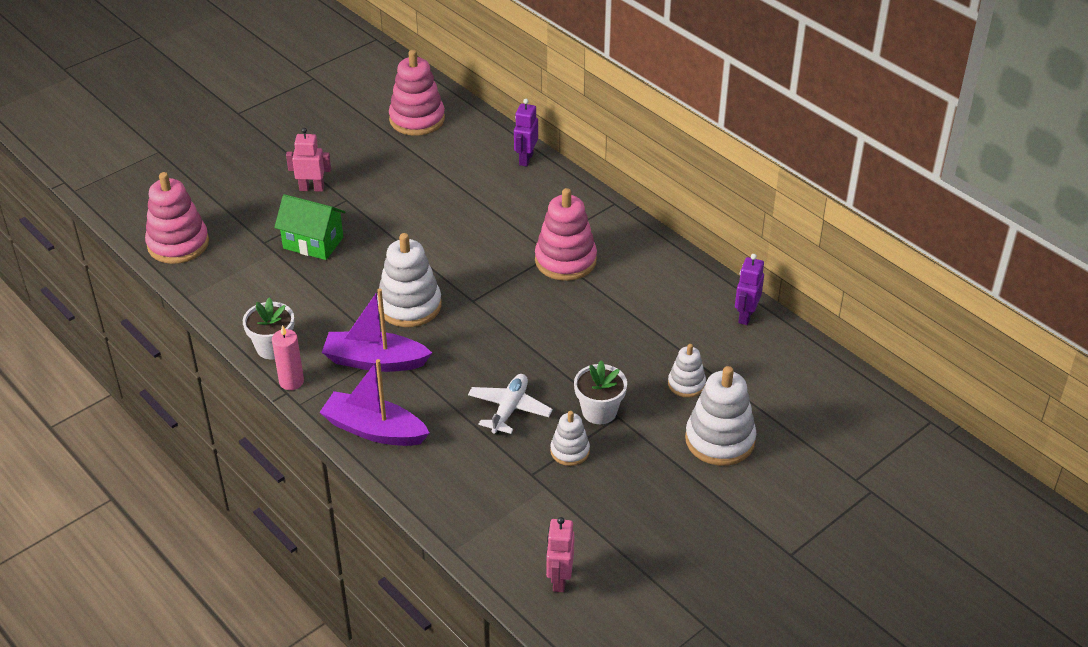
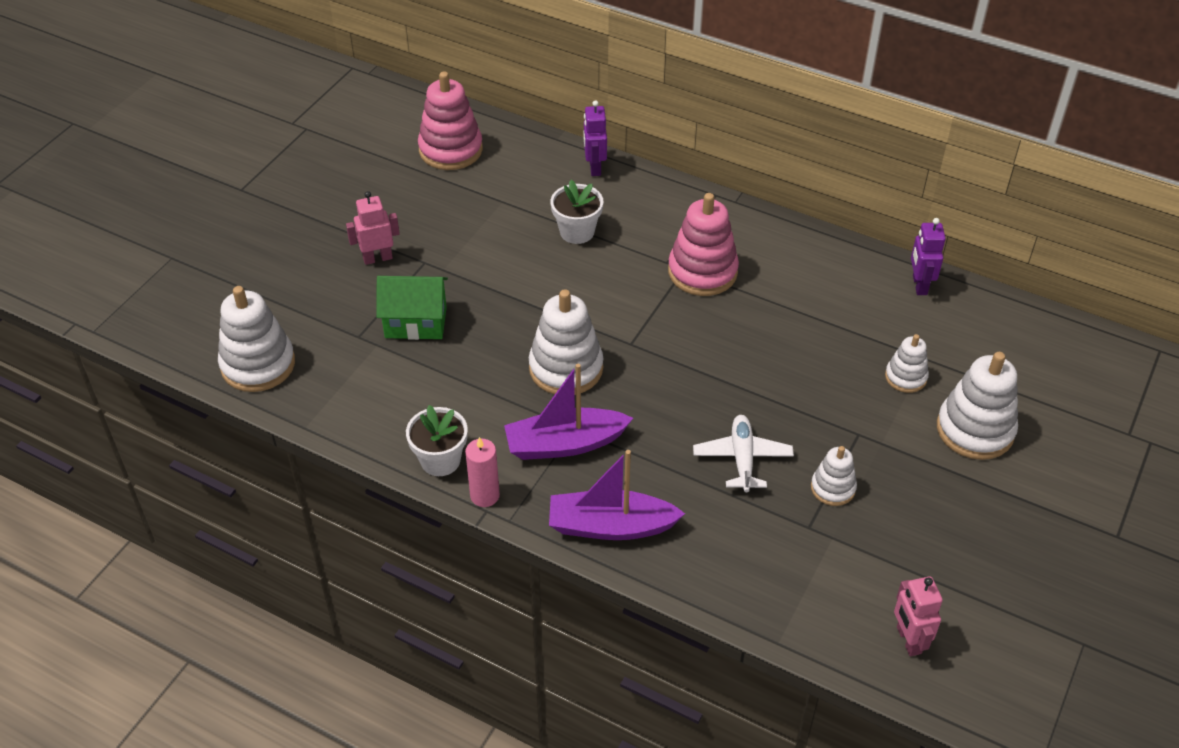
camera: 20 degrees left, 5 degrees up
pink stacking toy [145,172,209,264] -> white stacking toy [218,286,295,392]
white flower pot [574,360,627,424] -> white flower pot moved to [550,180,603,244]

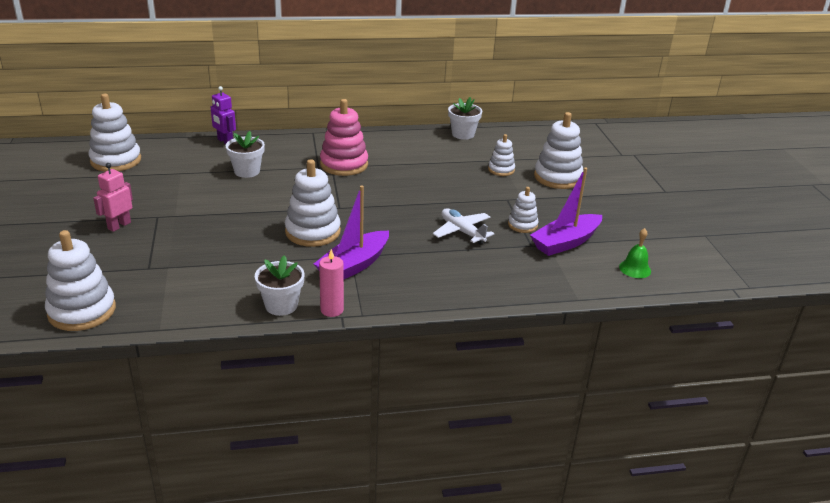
camera: 40 degrees left, 15 degrees down
green house [376,276,448,340] -> none
pink stacking toy [418,72,483,170] -> white stacking toy [89,94,141,172]
purple boat [549,450,685,540] -> purple boat moved to [530,168,602,256]
pink robot [894,576,943,656] -> green bell [619,228,651,278]
purple robot [911,218,946,295] -> white flower pot [448,97,482,140]

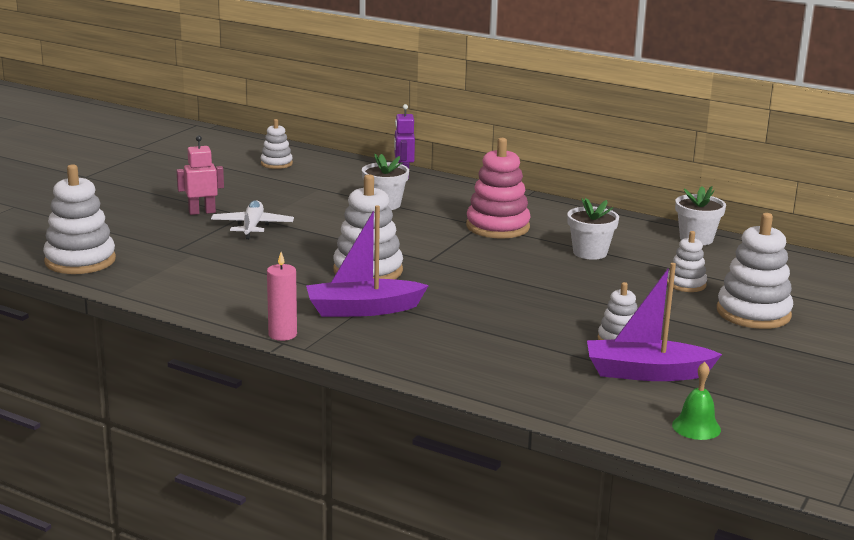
camera: 40 degrees right, 10 degrees down
white stacking toy [89,94,141,172] -> white stacking toy [261,119,293,169], size x0.56
white flower pot [255,255,305,316] -> white flower pot moved to [567,198,619,260]
white plane [433,208,494,245] -> white plane moved to [211,201,294,239]

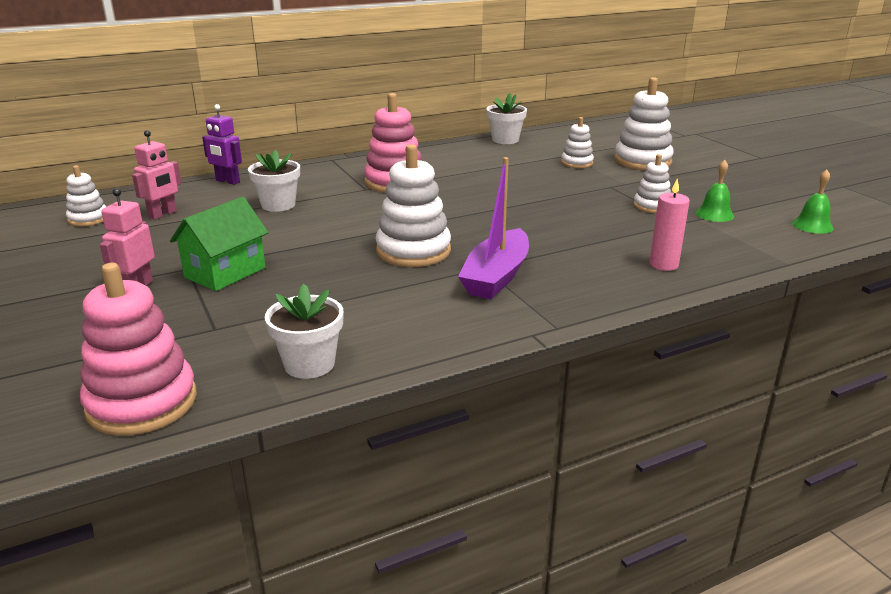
camera: 55 degrees left, 5 degrees up
white stacking toy [43,164,116,274] -> pink stacking toy [80,263,197,436]
white plane [211,201,294,239] -> green house [170,197,269,291]
pink candle [267,252,297,341] -> pink candle moved to [649,179,690,271]
white flower pot [567,198,619,260] -> white flower pot moved to [265,284,344,379]
purple boat [587,263,722,381] -> green bell [695,160,734,222]
none -> pink robot [132,130,182,220]

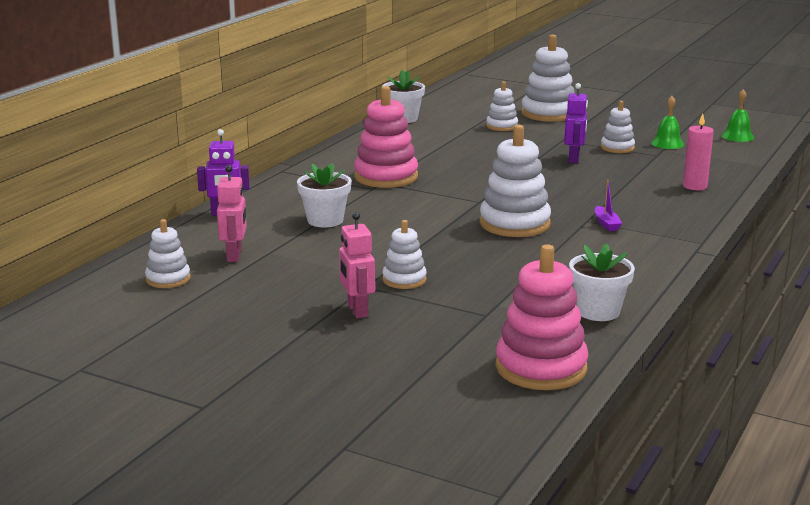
camera: 35 degrees left, 5 degrees down
green house [170,197,269,291] -> white stacking toy [382,220,427,289]
purple boat [458,157,529,299] -> purple boat [595,179,622,231], size x0.43
none -> purple robot [564,83,588,163]

